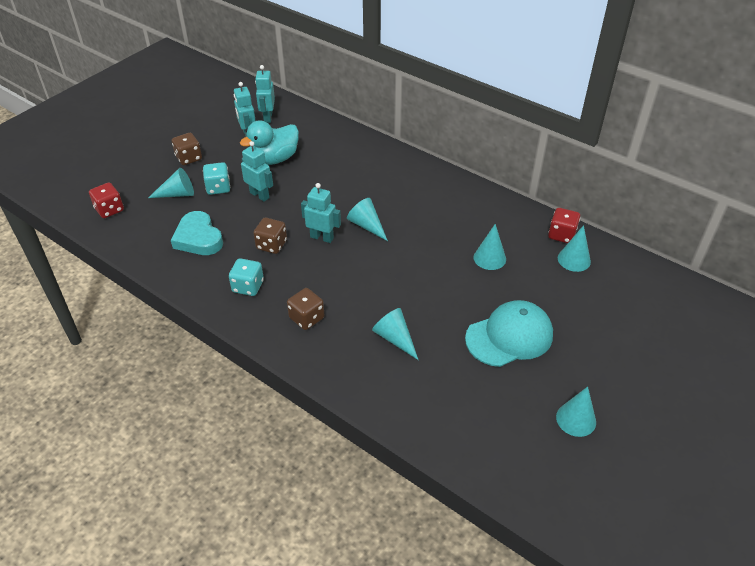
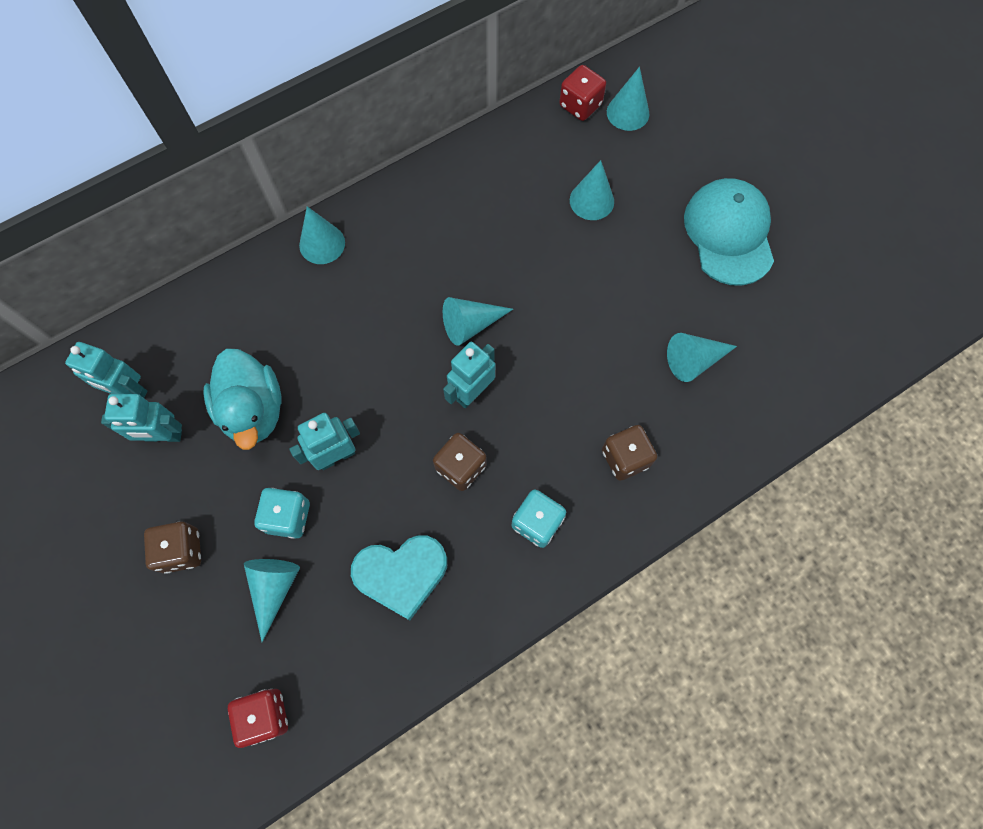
camera: 70 degrees left, 25 degrees up
turquoise cone [556,387,596,437] -> turquoise cone moved to [299,206,345,264]

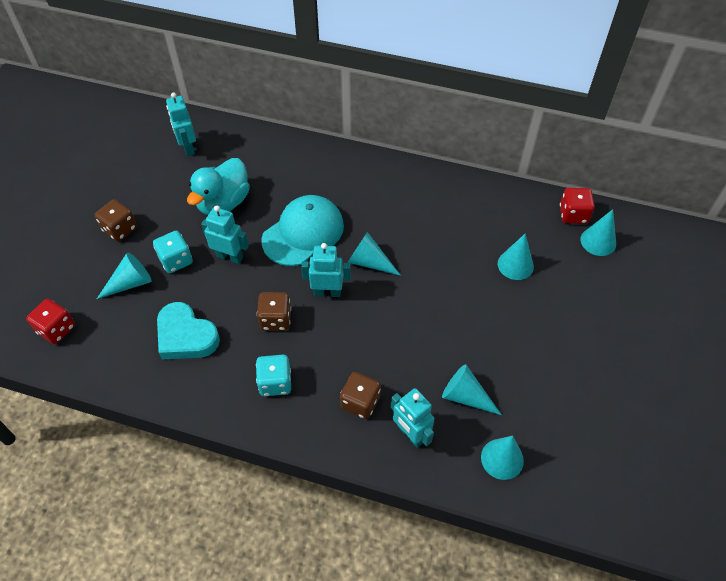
camera: 50 degrees right, 15 degrees down
turquoise robot [101,394,182,442] -> turquoise robot moved to [391,388,435,448]
turquoise cone [299,206,345,264] -> turquoise cone moved to [481,436,524,480]
turquoise cap [684,178,774,286] -> turquoise cap moved to [261,195,344,266]

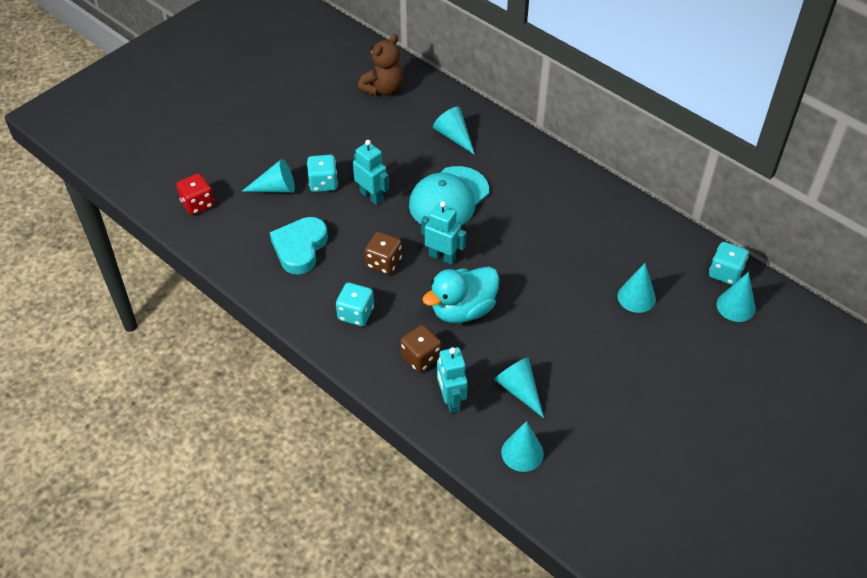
camera: 25 degrees right, 5 degrees down
brown dice [95,199,137,242] -> none
turquoise heart [157,302,220,359] -> turquoise heart turned 45 degrees clockwise [270,217,328,275]
turquoise robot [166,92,196,156] -> brown teddy bear [358,34,404,96]
turquoise duck [187,158,250,215] -> turquoise duck moved to [422,267,499,323]
turquoise cap [261,195,344,266] -> turquoise cap turned 150 degrees clockwise [409,166,489,226]
turquoise cone [347,232,401,276] -> turquoise cone moved to [433,106,475,155]
red dice [560,188,595,224] -> turquoise dice [709,242,749,285]

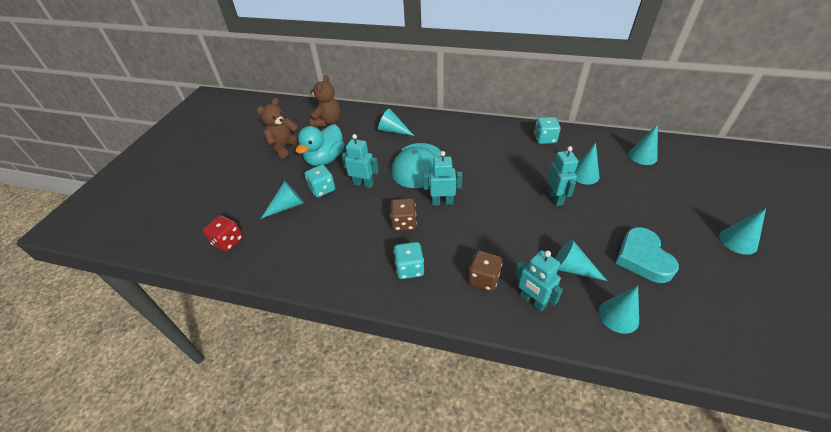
camera: 25 degrees left, 5 degrees down
turquoise heart [270,217,328,275] -> turquoise heart moved to [616,227,679,283]
turquoise duck [422,267,499,323] -> turquoise duck moved to [296,124,344,166]
turquoise dice [709,242,749,285] -> turquoise dice moved to [534,117,561,144]
none -> brown teddy bear [257,98,300,158]
none -> turquoise robot [547,146,578,206]
none -> turquoise cone [719,208,766,255]

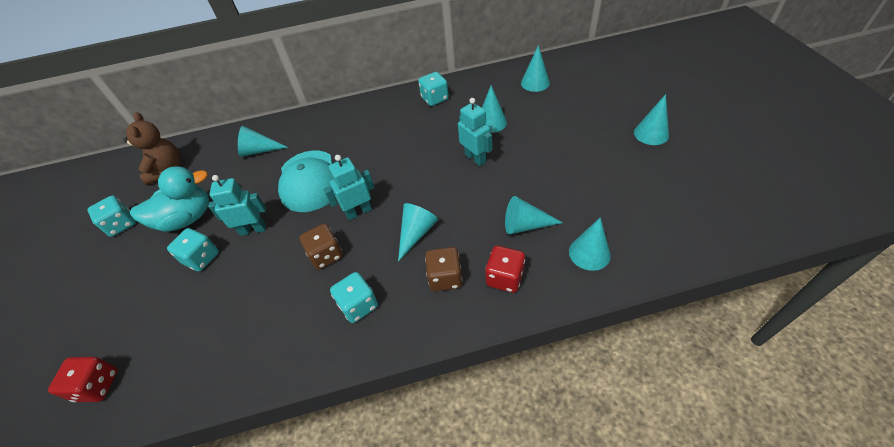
camera: 25 degrees left, 5 degrees up
brown teddy bear [257,98,300,158] -> turquoise dice [87,196,136,237]
turquoise cone [261,181,304,219] -> turquoise cone moved to [398,203,438,261]
turquoise duck [296,124,344,166] -> turquoise duck turned 120 degrees counterclockwise [130,167,209,232]
turquoise robot [515,250,563,312] -> red dice [485,246,525,293]
turquoise heart [616,227,679,283] -> none

